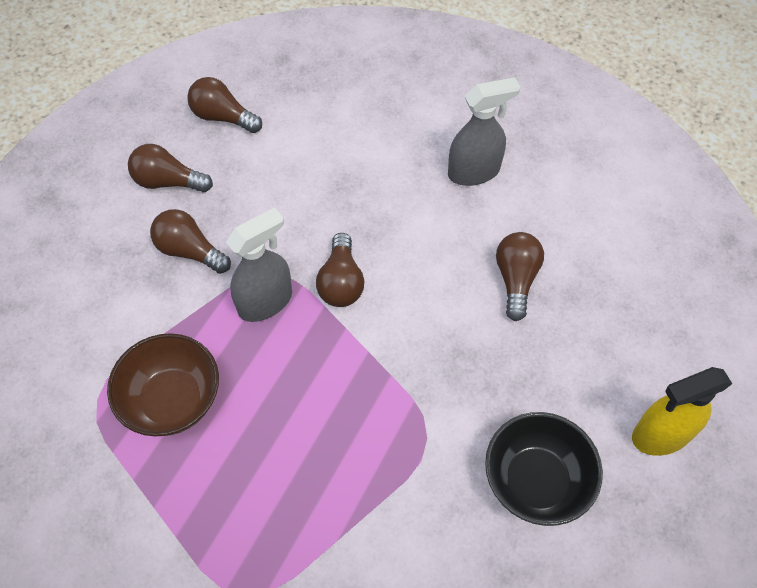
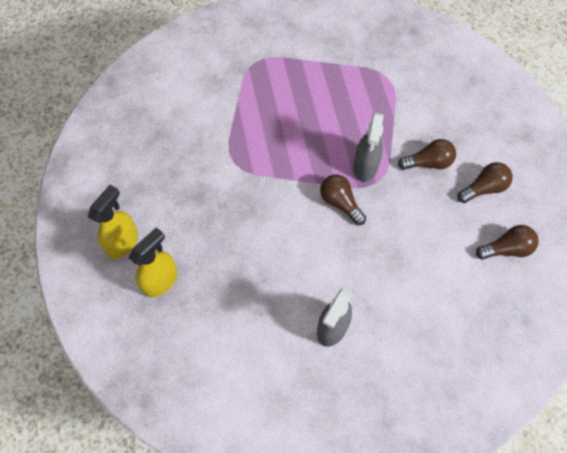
camera: 140 degrees right, 5 degrees up
brown bowl [107,333,219,436] -> none
black bowl [485,412,603,526] -> none
brown light bulb [496,232,544,321] -> none
none -> yellow spray bottle [129,227,178,298]

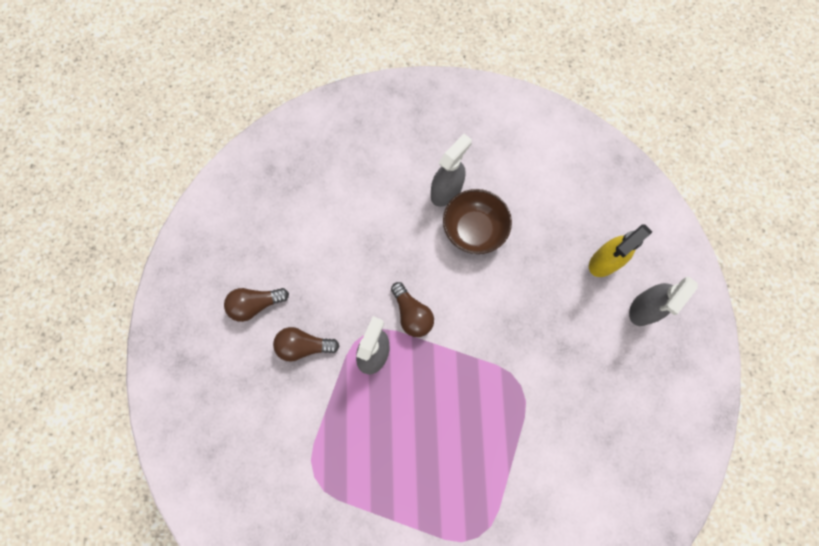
camera: 170 degrees left, 10 degrees up
yellow spray bottle [88,185,138,259] -> grey spray bottle [629,277,698,326]
brown light bulb [476,225,539,260] -> none
none -> brown bowl [443,189,512,254]

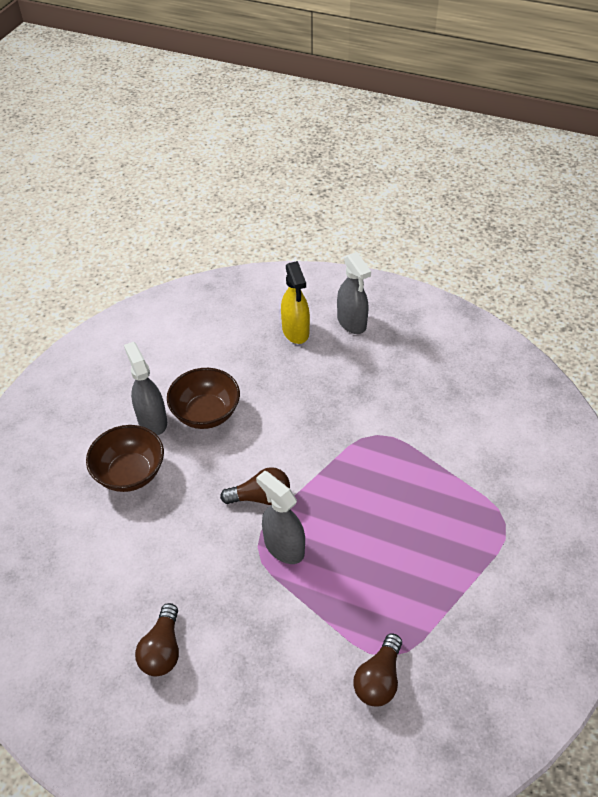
camera: 65 degrees left, 25 degrees down
brown light bulb [273,327,340,362] -> brown light bulb moved to [353,634,402,706]
none -> brown bowl [86,425,164,492]

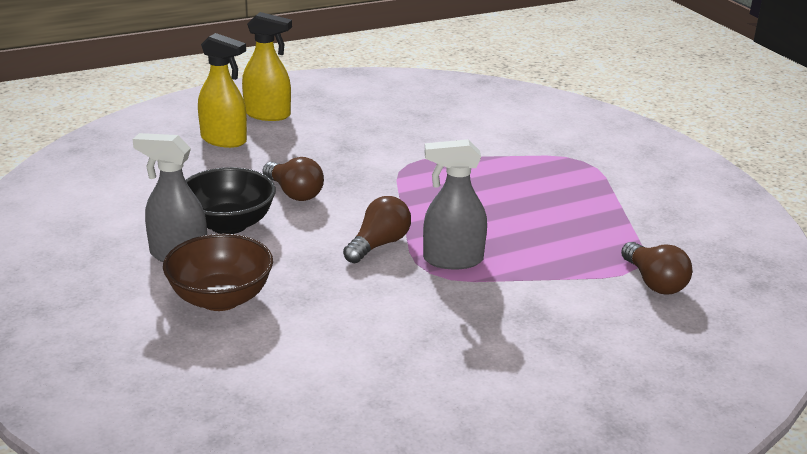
camera: 50 degrees left, 20 degrees down
brown light bulb [135,603,179,676] -> brown light bulb moved to [263,157,324,201]
brown bowl [167,368,240,429] -> black bowl [185,167,276,234]
grey spray bottle [337,252,371,334] -> yellow spray bottle [242,12,292,121]

